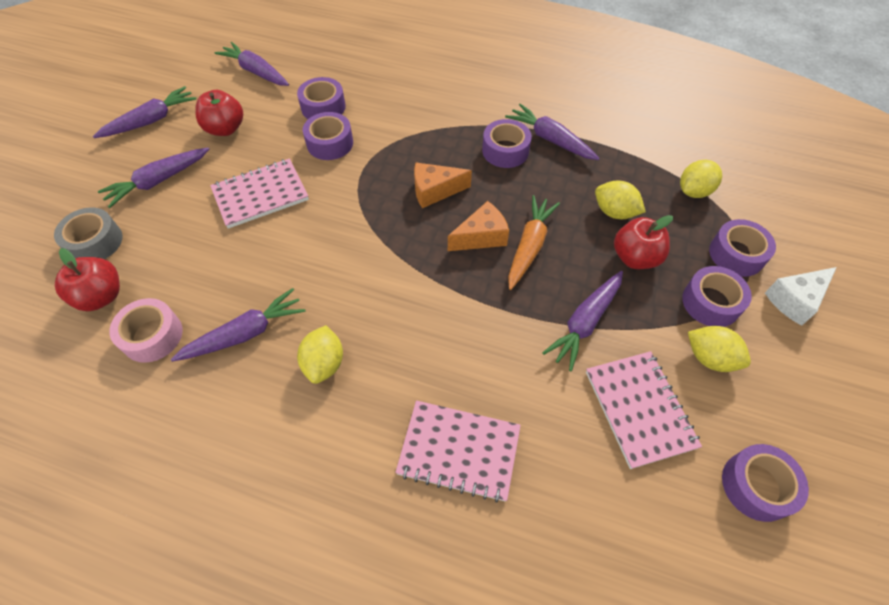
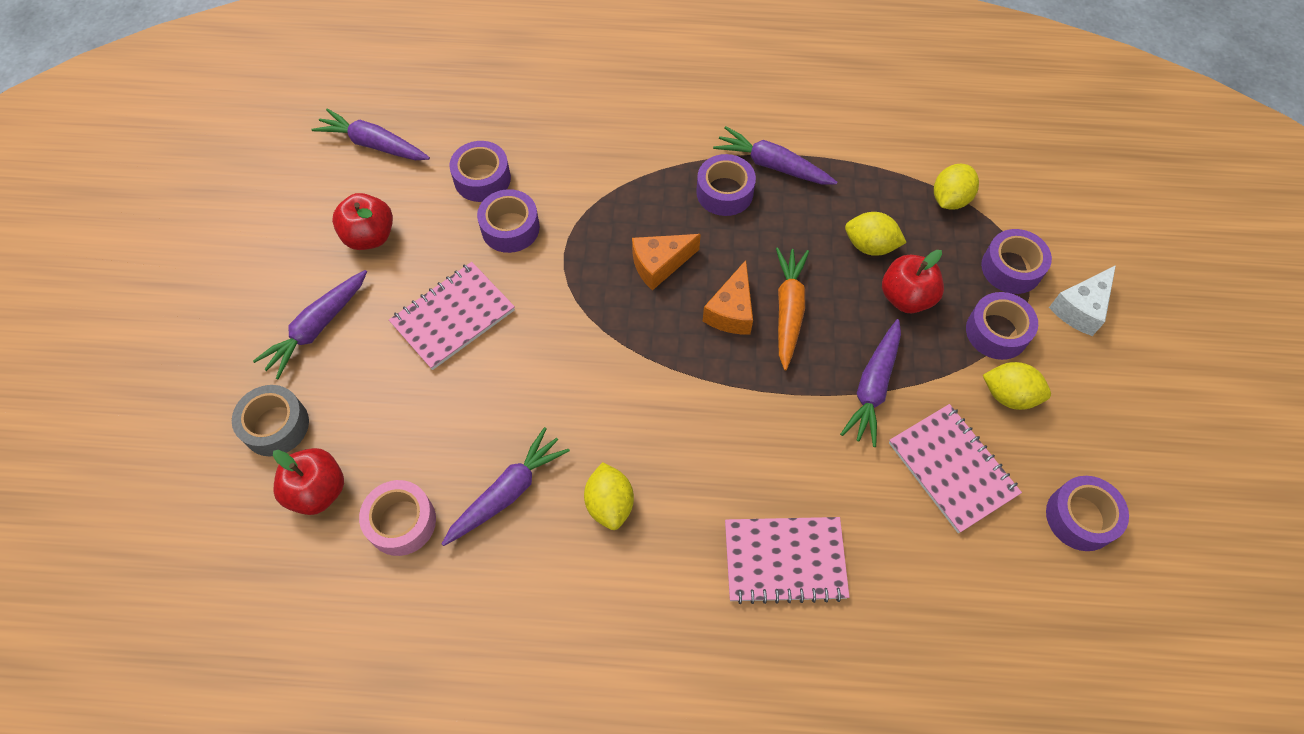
camera: 15 degrees left, 5 degrees up
purple carrot [93,86,196,138] -> none
orange cheese [448,201,509,251] -> orange cheese turned 150 degrees clockwise [703,260,753,335]

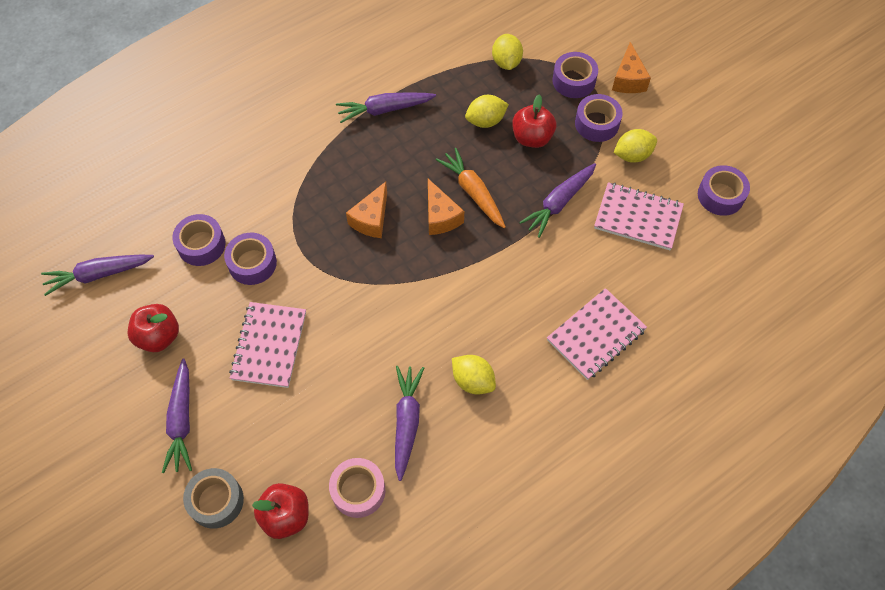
camera: 40 degrees left, 0 degrees up
purple tape [696,154,756,216] -> none
purple carrot [840,319,901,447] -> purple carrot turned 60 degrees clockwise [519,163,596,238]
white cheese [1049,265,1116,336] -> orange cheese [612,42,651,93]

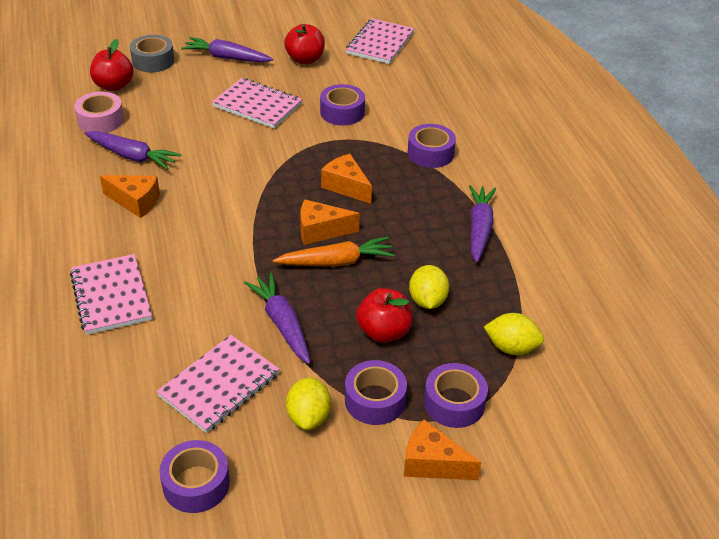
camera: 110 degrees right, 20 degrees down
purple carrot [41,255,154,296] -> pink notebook [346,18,414,64]
purple tape [172,214,226,266] -> purple tape moved to [408,124,456,168]
yellow lemon [452,355,496,394] -> orange cheese [100,175,160,218]

